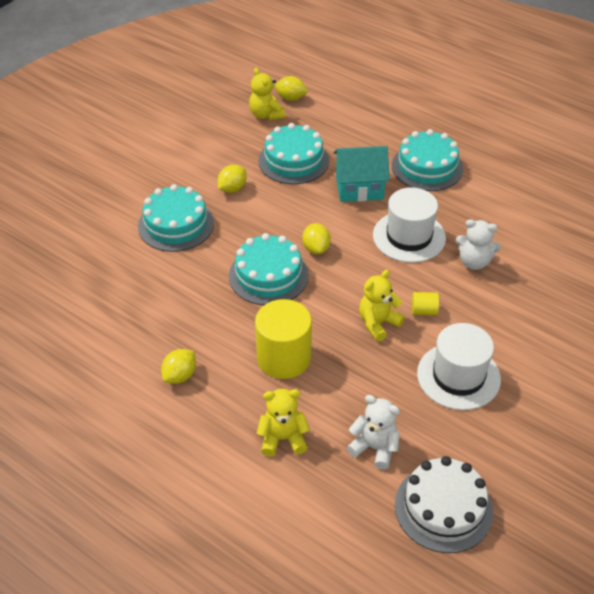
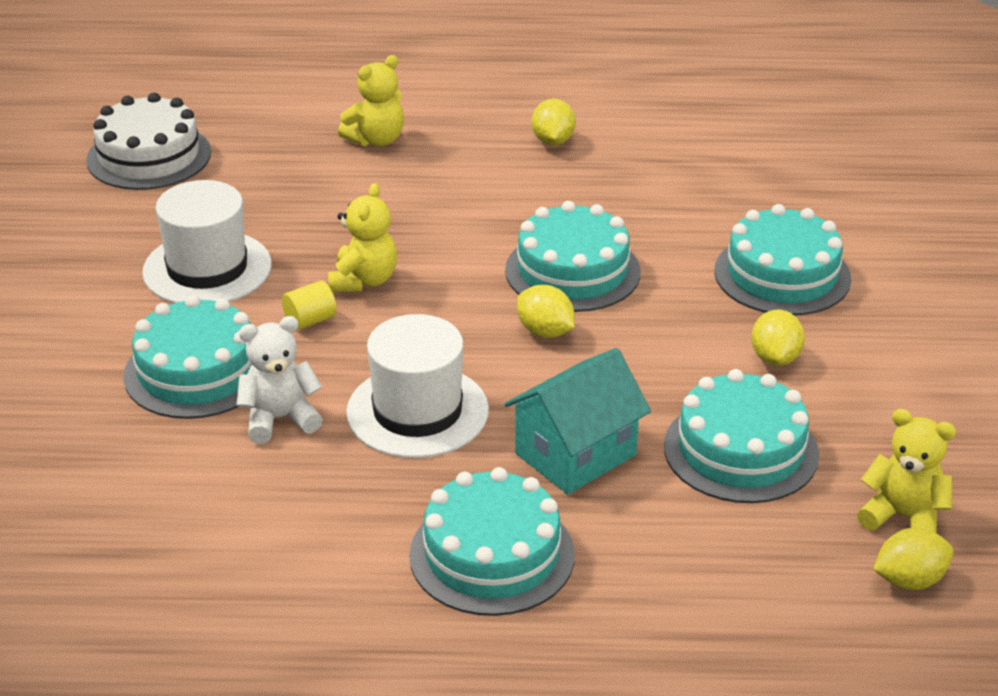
camera: 145 degrees right, 10 degrees down
yellow cylinder [255,299,312,379] -> none
white teddy bear [347,395,400,470] -> none
none -> turquoise cake [123,295,252,419]

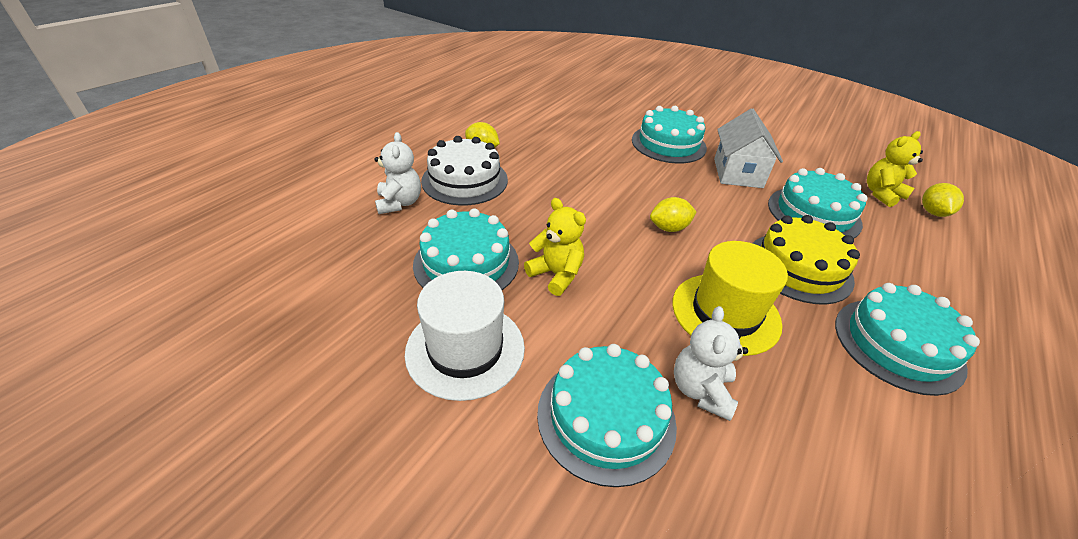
camera: 60 degrees left, 5 degrees up
white cake [86,93,211,190] -> white cake moved to [421,136,508,205]
yellow cylinder [282,281,337,330] -> none
yellow teddy bear [338,55,404,146] -> white teddy bear [374,132,421,214]
white hat [346,314,489,458] -> yellow hat [672,241,788,356]
turquoise house [504,348,651,494] -> yellow cake [752,215,860,305]
turquoise cake [505,201,641,312] -> turquoise cake moved to [413,208,519,290]
yellow lemon [751,309,805,366] -> white house [714,108,783,188]

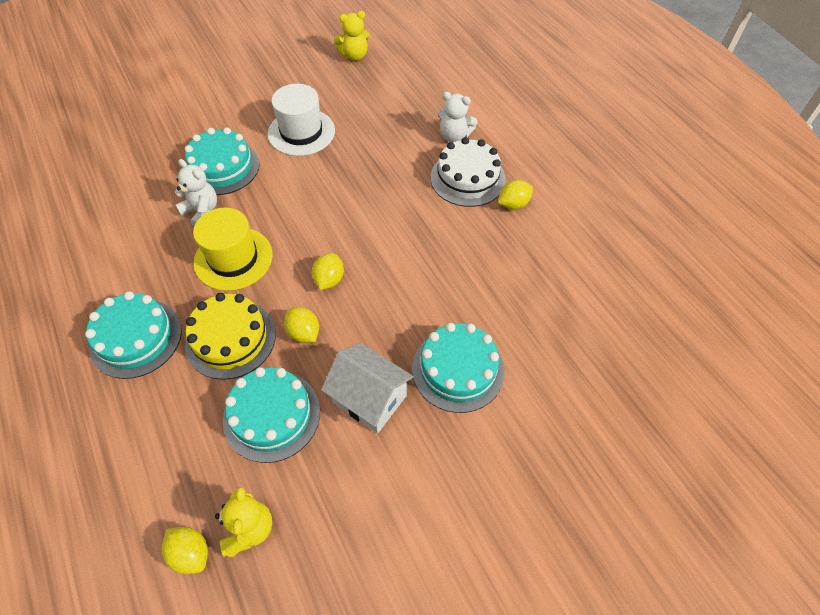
camera: 120 degrees right, 15 degrees up
turquoise cake [413,208,519,290] -> none
yellow teddy bear [524,198,586,296] -> yellow teddy bear moved to [334,11,370,61]
none -> yellow lemon [284,307,319,343]

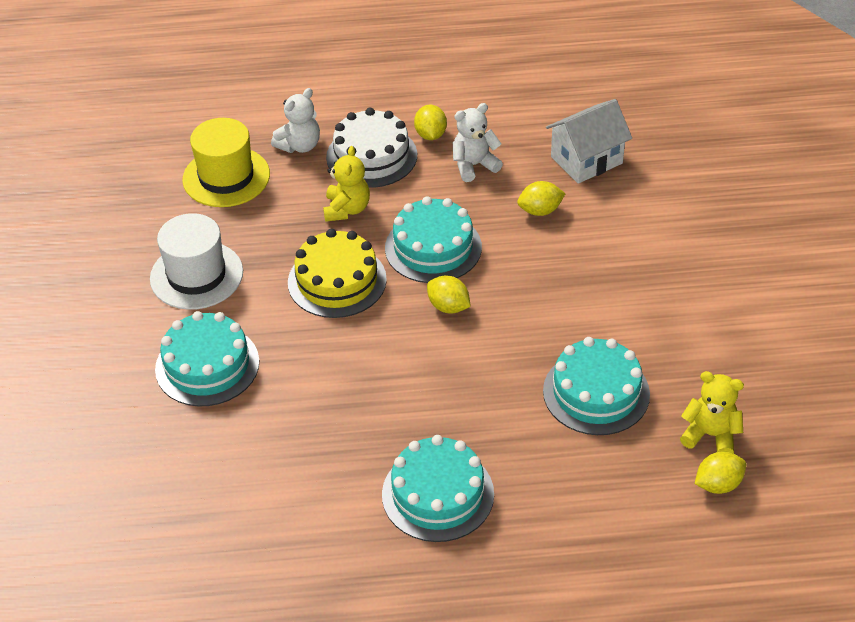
camera: 65 degrees left, 10 degrees down
white teddy bear [175,159,217,226] -> white teddy bear moved to [453,103,503,182]
yellow cake [185,293,276,380] -> yellow cake moved to [288,229,387,318]
yellow hat [193,208,273,291] -> yellow hat moved to [182,118,270,207]
yellow lemon [284,307,319,343] -> yellow lemon moved to [517,181,566,216]
white house [321,343,414,433] -> white house moved to [546,99,632,184]
yellow teddy bear [334,11,370,61] -> yellow teddy bear moved to [323,146,370,222]
turquoise cake [412,323,505,413] -> turquoise cake moved to [385,196,482,283]

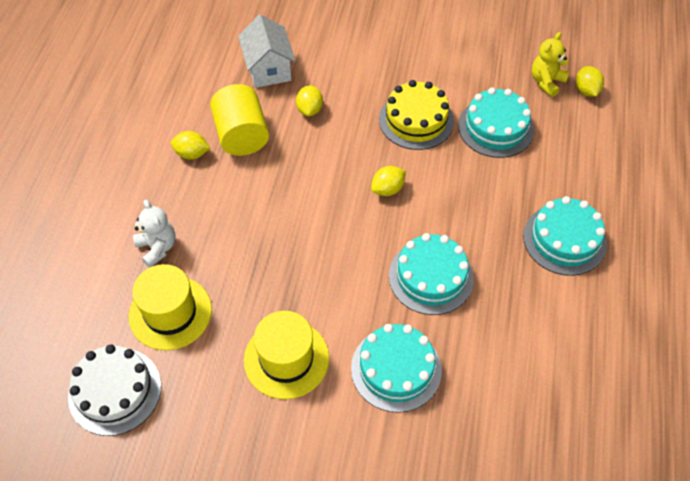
camera: 75 degrees left, 10 degrees up
white hat [150,213,243,310] -> yellow hat [244,311,329,399]
yellow cake [288,229,387,318] -> yellow cake moved to [379,80,454,150]
yellow teddy bear [323,146,370,222] -> none
white cake [326,108,417,188] -> white cake moved to [68,344,161,436]
turquoise cake [385,196,482,283] -> turquoise cake moved to [389,233,474,315]
white teddy bear [453,103,503,182] -> yellow cylinder [210,84,269,156]

